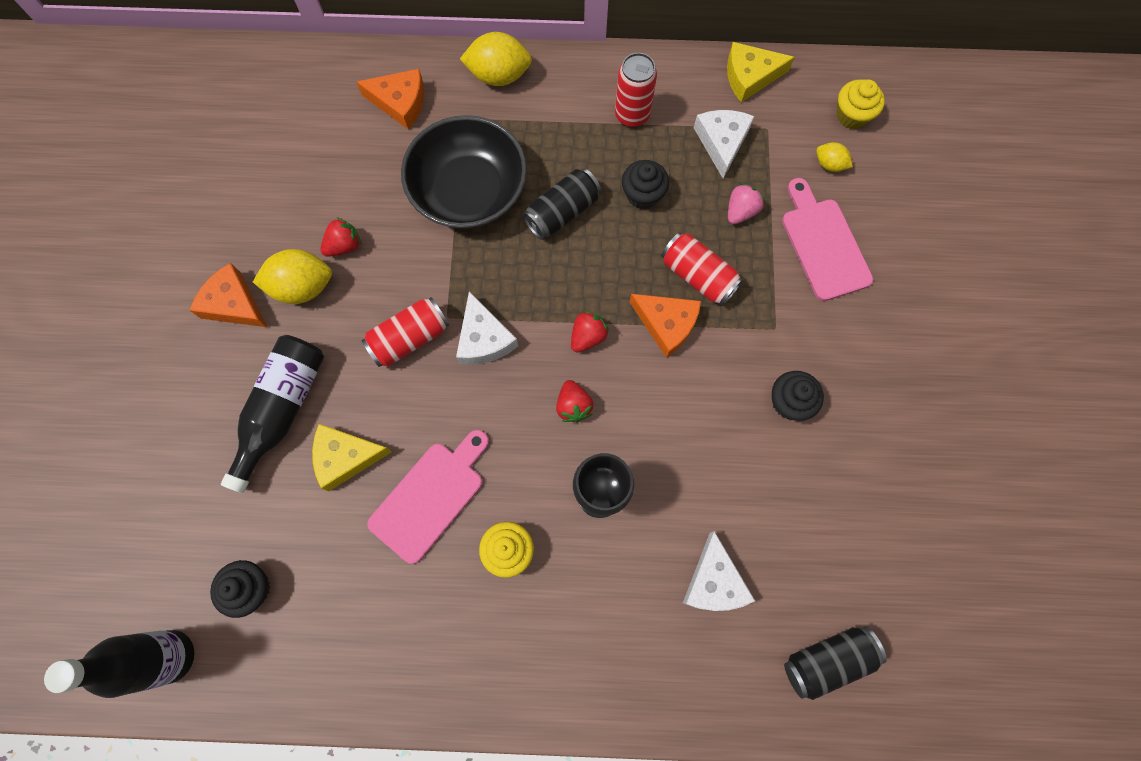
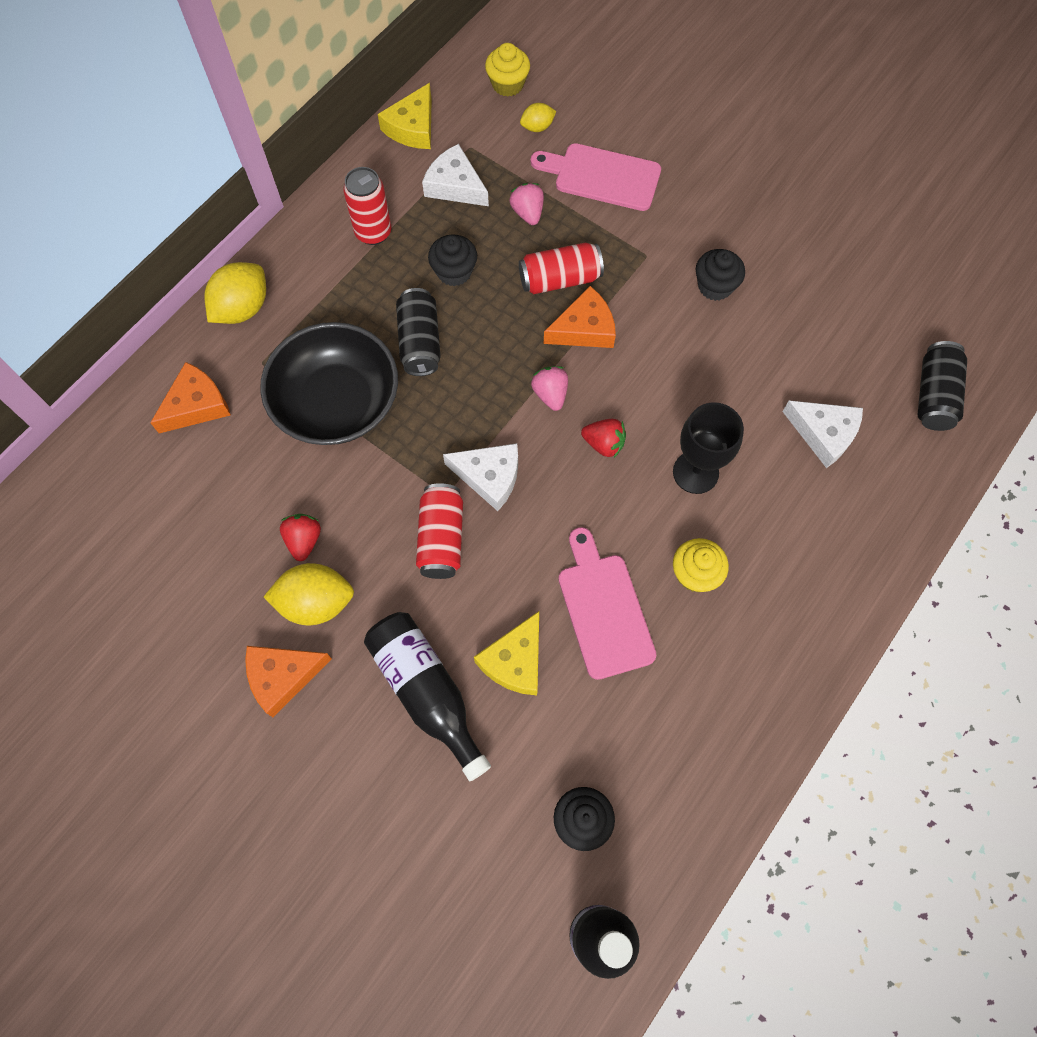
camera: 55 degrees left, 5 degrees down
yellow lemon [253,249,332,304] -> yellow lemon turned 60 degrees clockwise [264,563,354,625]
red strawberry [571,311,609,353] -> pink strawberry [531,366,568,411]

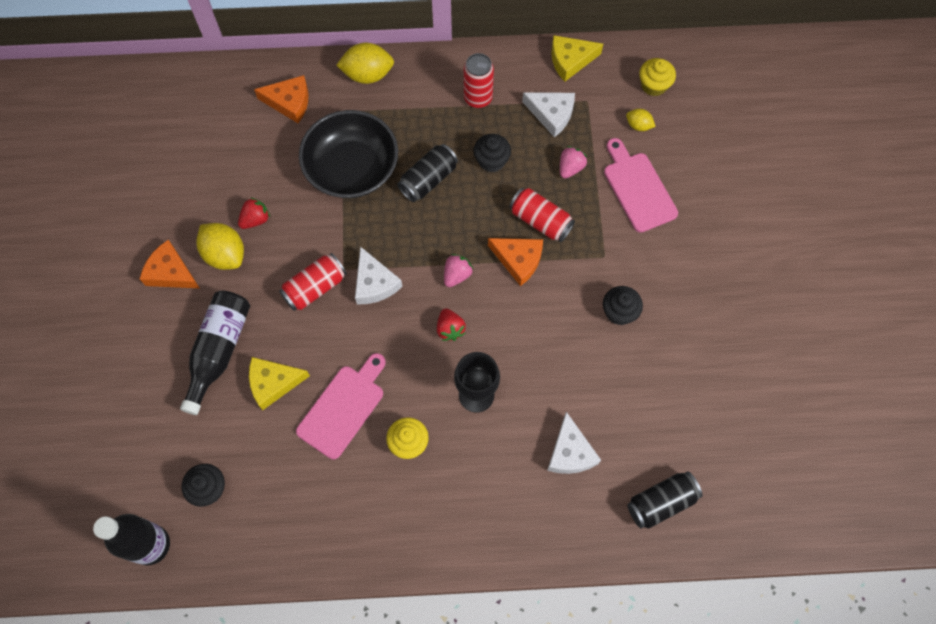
camera: 50 degrees right, 0 degrees up
white cheese [422,144,489,206] -> white cheese turned 120 degrees clockwise [522,92,575,137]

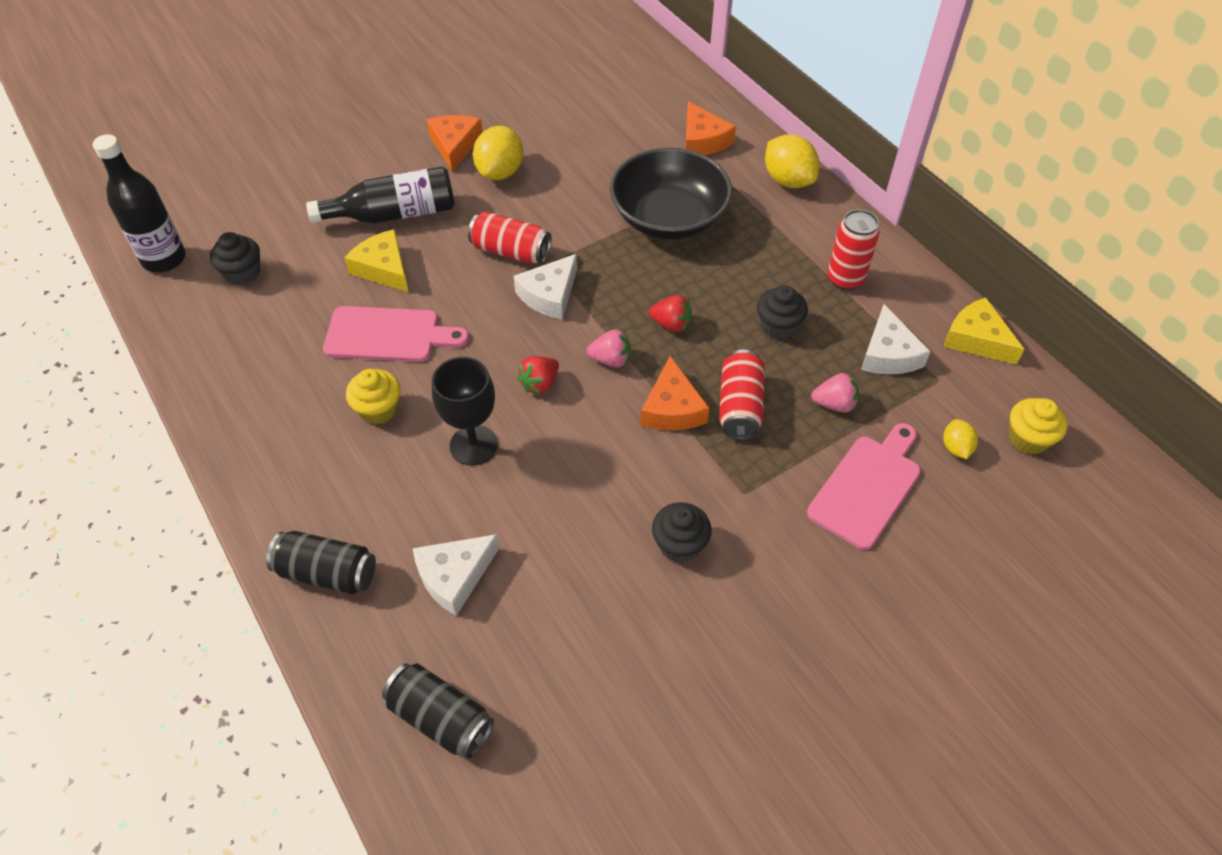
camera: 60 degrees right, 15 degrees down
red strawberry [238,197,270,229] -> red strawberry moved to [649,295,692,332]
black can [397,144,458,202] -> black can moved to [266,531,376,594]

